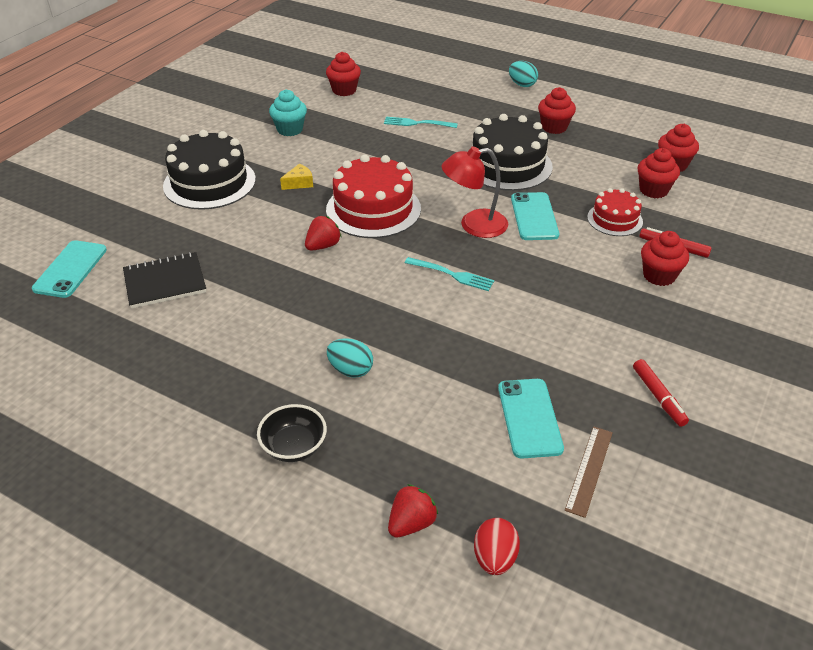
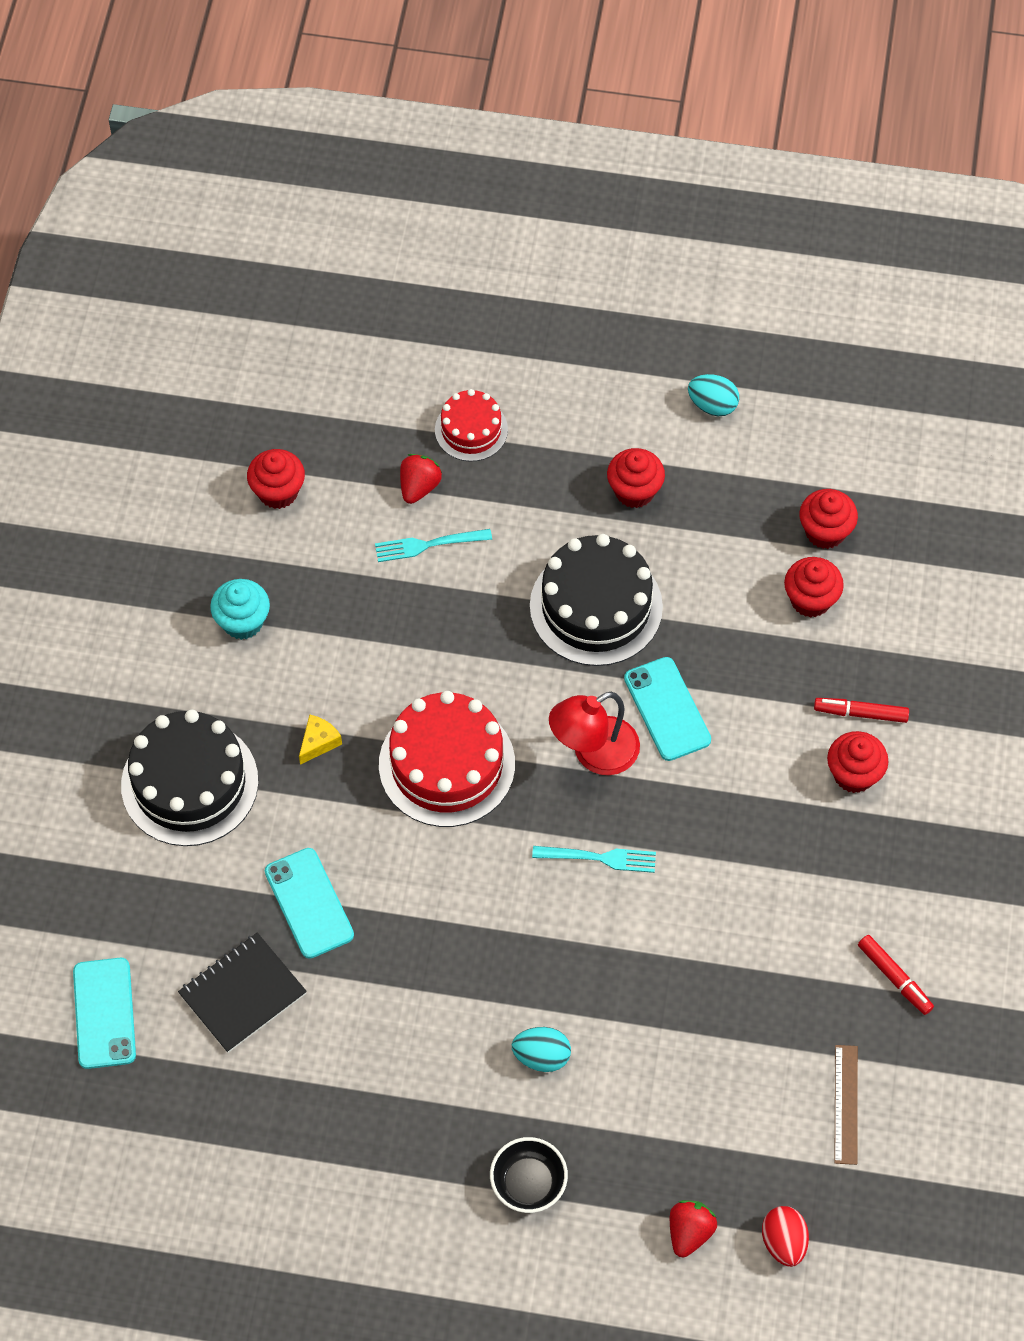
camera: 20 degrees left, 20 degrees up
red strawberry [305,216,342,251] -> red strawberry moved to [400,454,442,504]
turquoise phone [498,379,564,458] -> turquoise phone moved to [265,848,354,959]
turquoise egg [509,61,538,87] -> turquoise egg moved to [688,374,739,416]
red cake [587,188,643,236] -> red cake moved to [435,389,508,462]

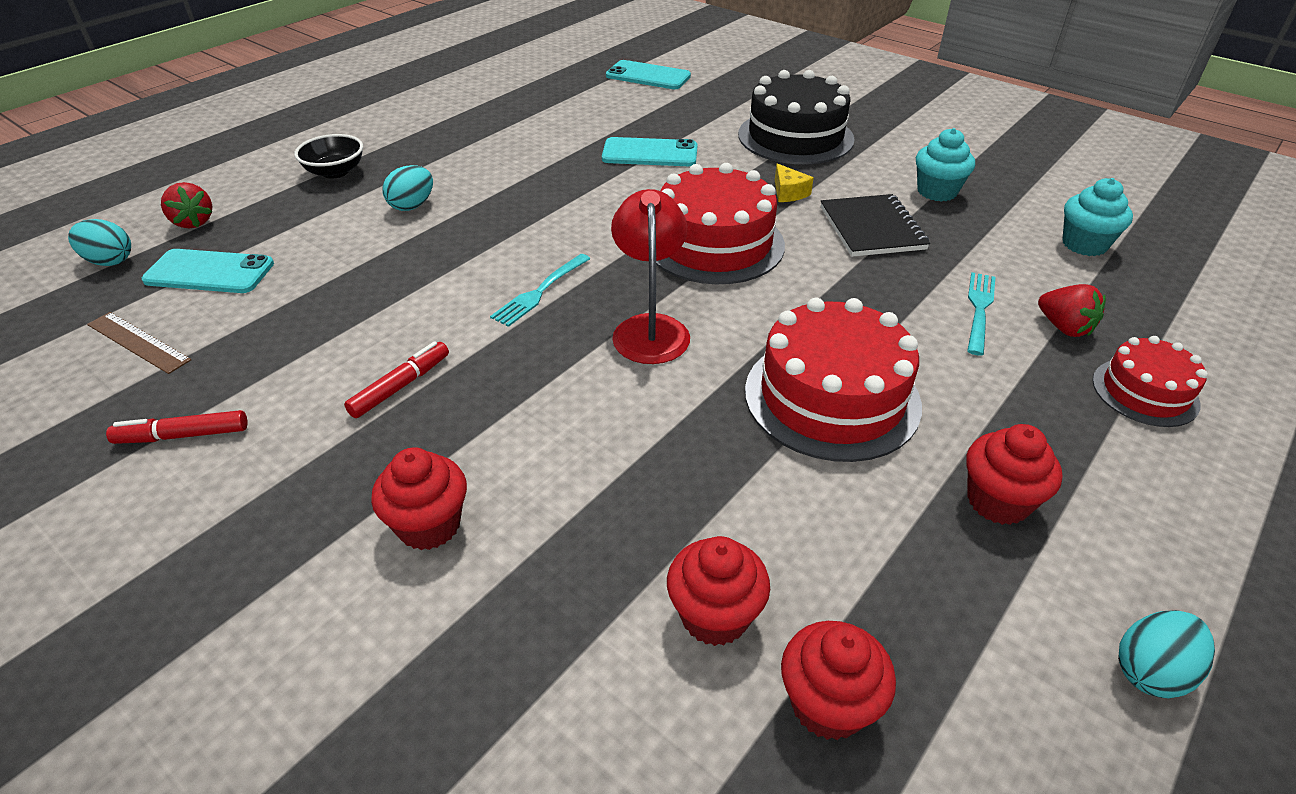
camera: 120 degrees right, 20 degrees down
black notebook [178,933,307,1053] -> black notebook moved to [821,194,930,257]
red cupcake [247,449,305,509] -> turquoise cupcake [1062,178,1133,256]
black cake [530,534,663,666] -> red cake [745,298,922,462]
turquoise phone [624,657,711,761] -> turquoise phone moved to [142,249,274,293]
red egg [762,1206,809,1267] -> turquoise egg [68,219,131,266]
red marker [814,698,909,723] -> red marker moved to [344,341,449,418]

